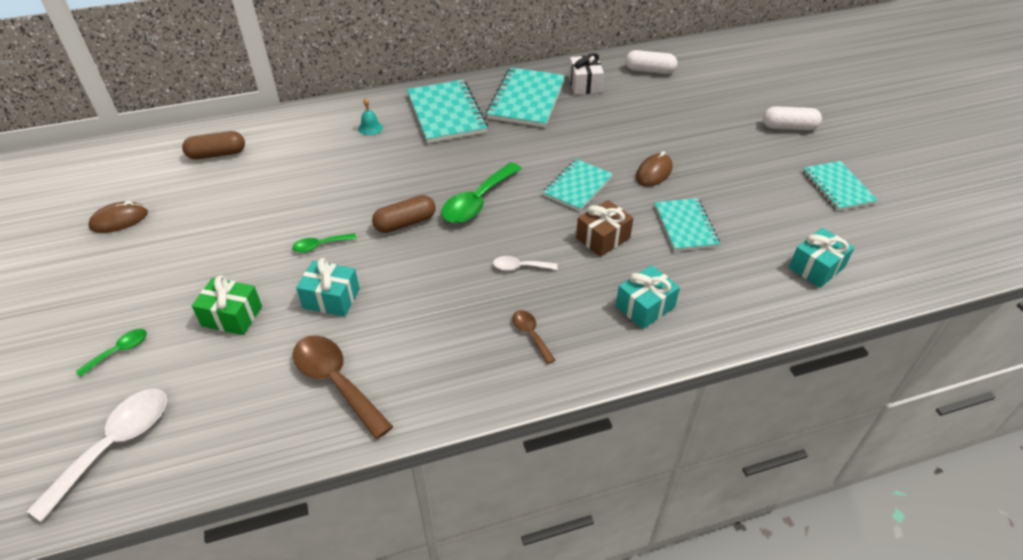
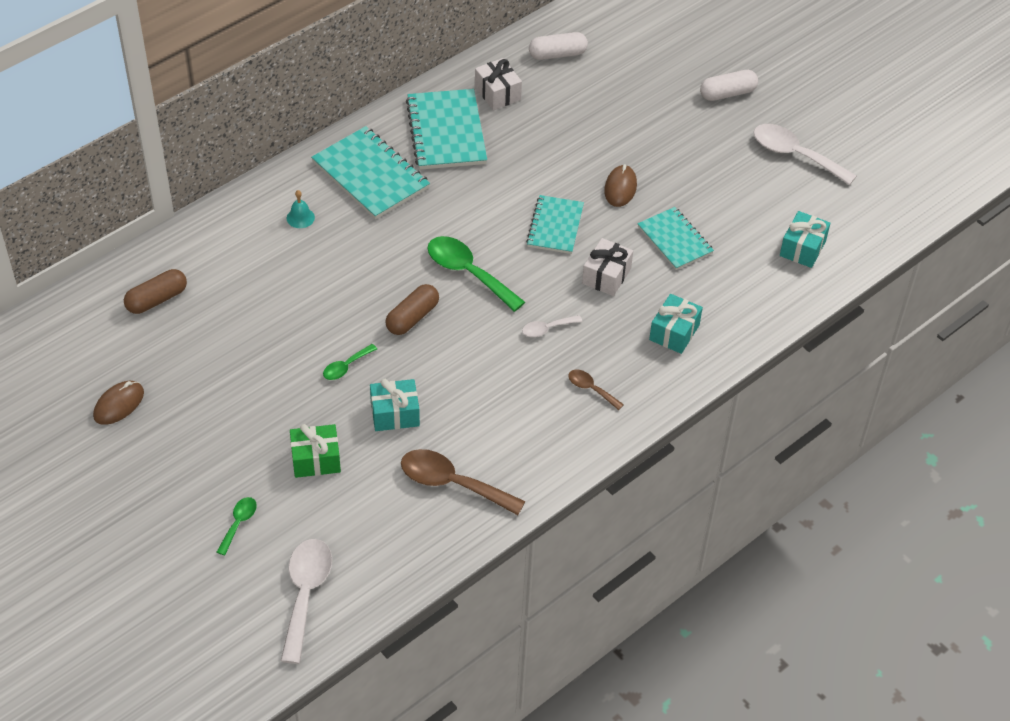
camera: 25 degrees left, 5 degrees up
green spoon [441,162,522,223] -> green spoon turned 120 degrees clockwise [427,236,525,312]
brown gift [576,200,633,257] -> white gift [582,238,633,296]
turquoise notebook [803,161,878,211] -> white spoon [753,124,856,185]

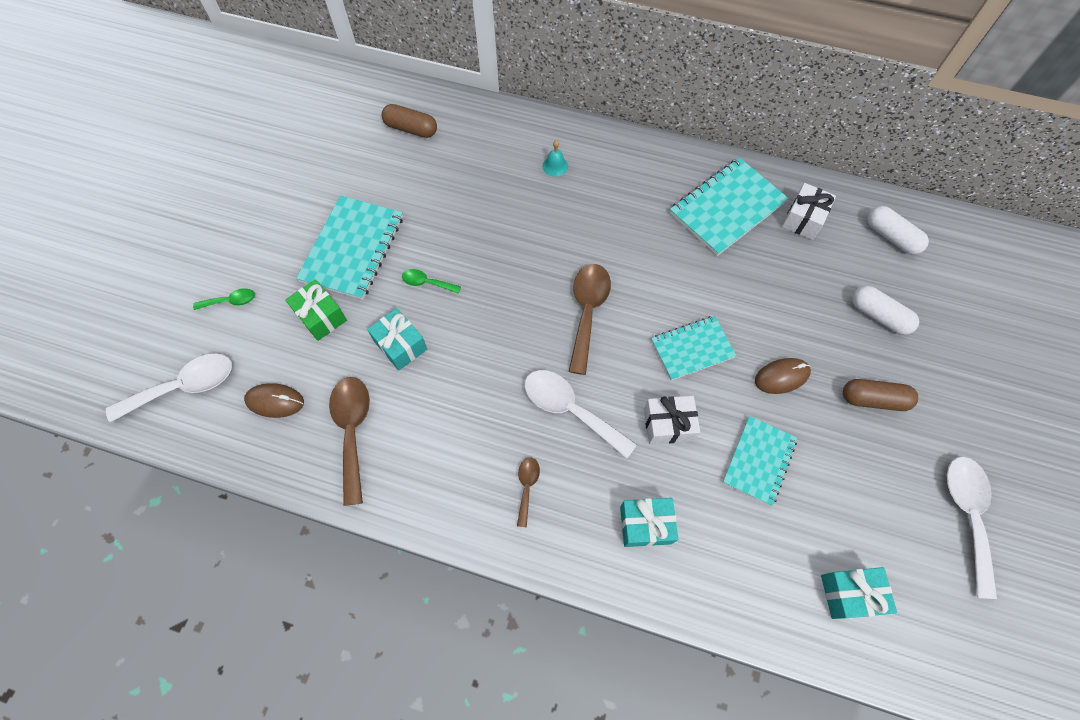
camera: 60 degrees right, 15 degrees up
brown mouse [93,381,144,425] -> brown mouse moved to [244,383,304,418]
turquoise notebook [311,126,430,220] -> turquoise notebook moved to [296,196,403,300]
brown capsule [386,284,439,335] -> brown capsule moved to [843,379,918,411]
green spoon [427,236,525,312] -> brown spoon [569,264,611,375]
white spoon [522,315,583,337] -> white spoon [525,370,637,459], size x1.94
white capsule [700,70,758,101] -> white capsule moved to [852,286,919,335]

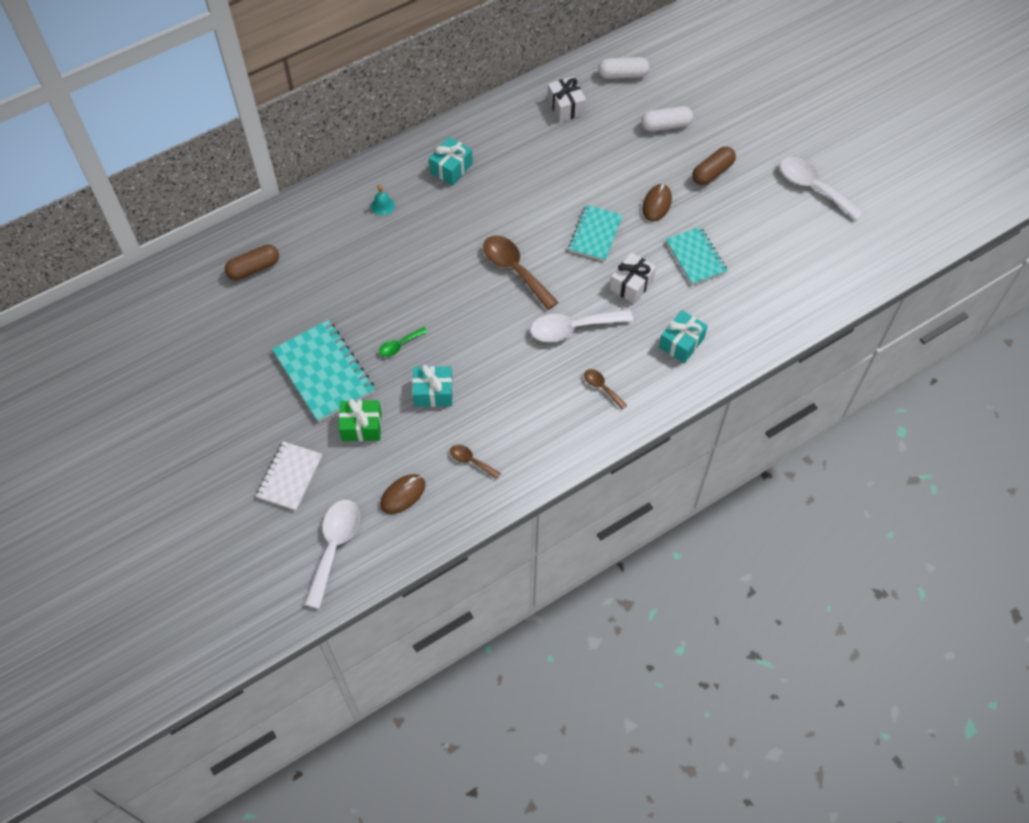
camera: 50 degrees left, 5 degrees down
green spoon [193,288,255,310] -> white notebook [256,441,322,511]
brown spoon [329,377,370,506] -> brown spoon [450,445,501,479], size x0.51
turquoise notebook [670,157,789,256] -> none
turquoise gift [821,567,897,619] -> turquoise gift moved to [429,137,473,185]

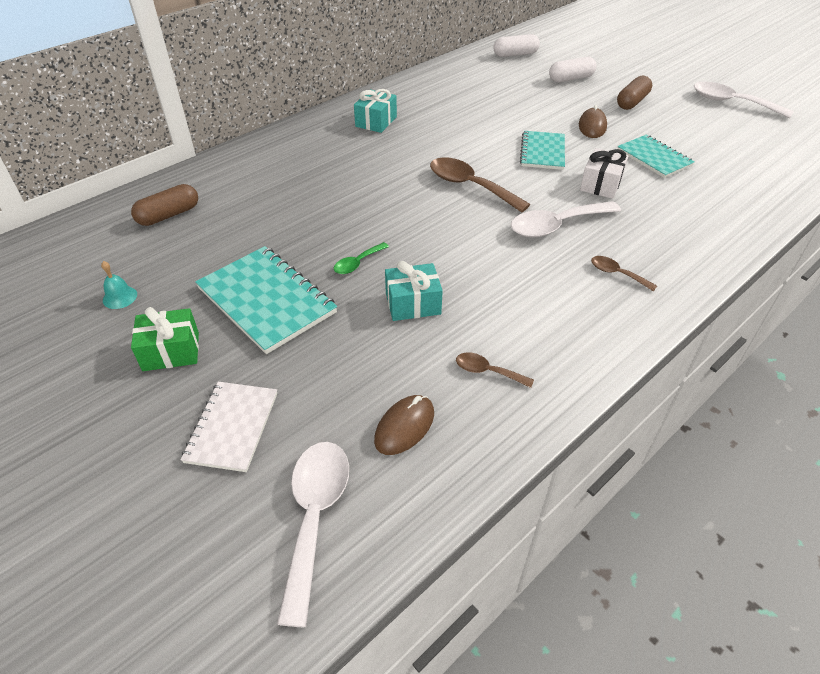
camera: 10 degrees left, 15 degrees down
green gift [339,399,381,441] -> green gift moved to [131,307,199,371]
turquoise bell [371,184,395,216] -> turquoise bell moved to [101,261,137,309]
white gift [547,76,586,122] -> none
turquoise gift [659,310,708,363] -> none

